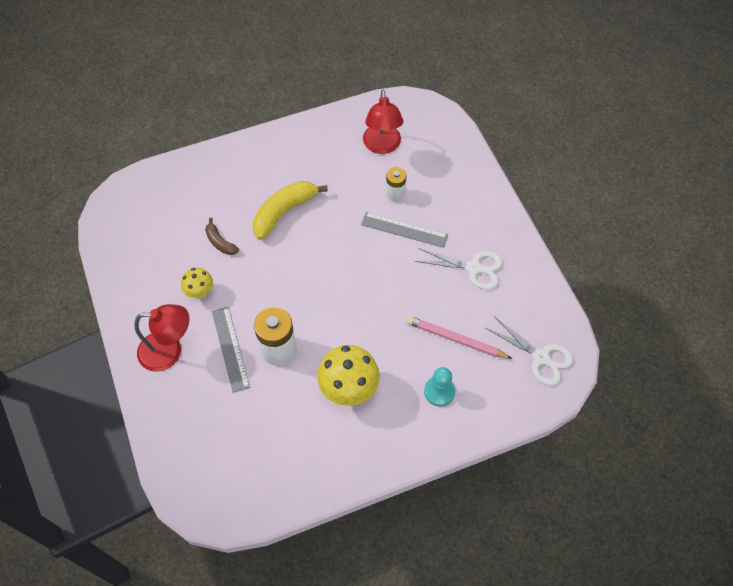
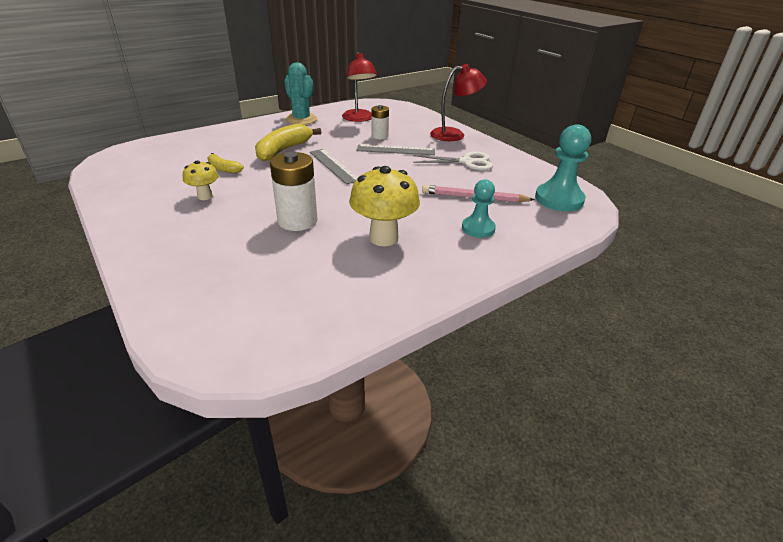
camera: 15 degrees left, 25 degrees down
red lamp [134,304,189,372] -> red lamp moved to [430,64,487,141]
brown banana [205,218,239,255] -> yellow banana [207,153,244,173]
grey ruler [212,307,250,393] -> grey ruler moved to [310,149,358,184]
white scissors [486,316,574,385] -> turquoise pawn [535,124,591,211]
none -> turquoise cactus [284,63,317,125]

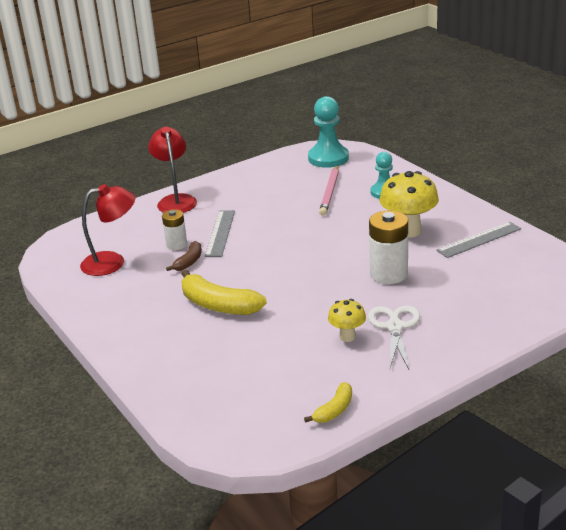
camera: 85 degrees left, 5 degrees down
yellow banana [207,153,244,173] -> yellow banana moved to [304,382,352,423]
turquoise cactus [284,63,317,125] -> none
grey ruler [310,149,358,184] -> grey ruler moved to [436,222,521,258]
white scissors [413,152,493,171] -> white scissors moved to [368,306,420,369]
none -> brown banana [166,241,202,271]

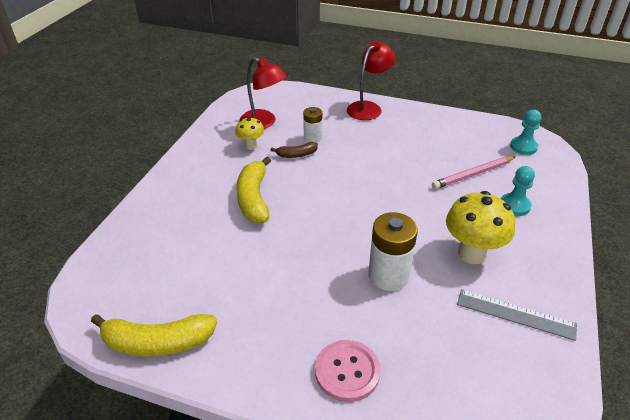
camera: 50 degrees right, 10 degrees up
grey ruler [205,210,235,257] -> none
yellow banana [304,382,352,423] -> yellow banana [91,314,217,356], size x1.83
turquoise pawn [308,96,349,168] -> turquoise pawn [510,110,542,155], size x0.63
yellow mushroom [328,299,366,342] -> yellow mushroom moved to [235,117,264,150]
white scissors [368,306,420,369] -> none
none -> pink button [315,340,381,402]

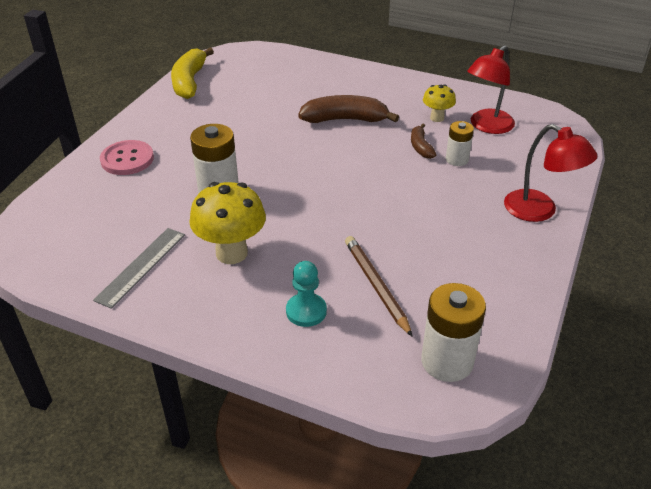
camera: 95 degrees right, 0 degrees up
yellow banana [236,157,271,223] -> brown banana [298,95,399,123]
pink pencil [432,156,516,189] -> brown pencil [345,236,413,337]
turquoise pawn [510,110,542,155] -> white battery [421,283,486,382]

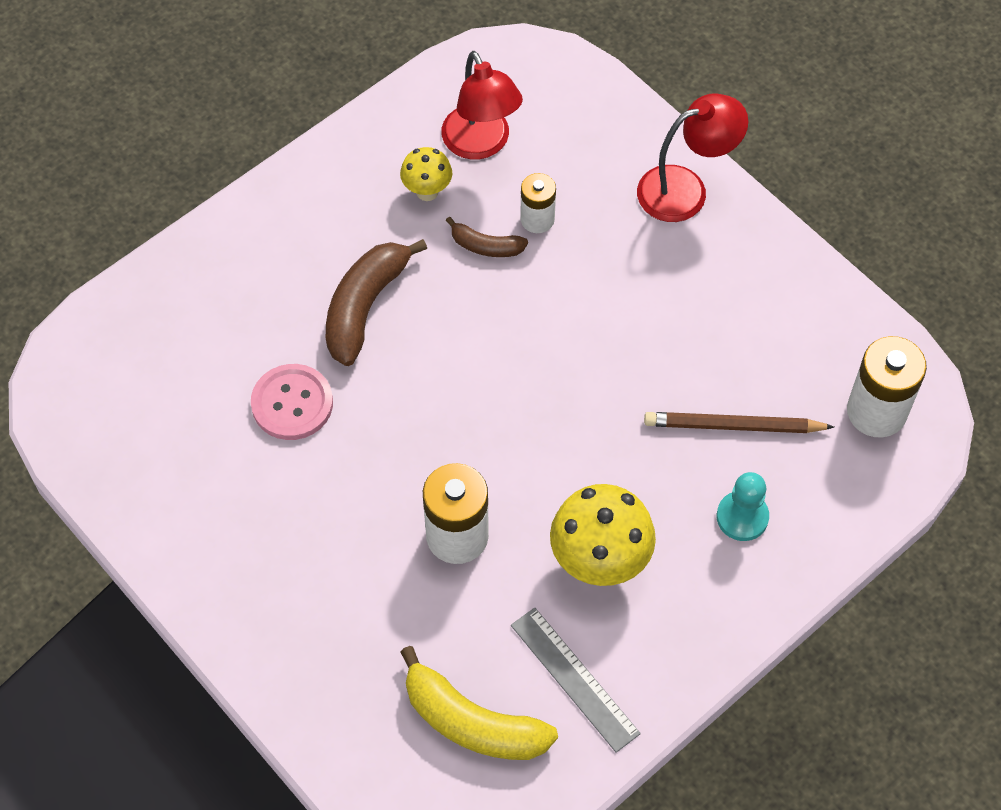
camera: 65 degrees left, 20 degrees up
pink button [100,140,154,175] -> pink button moved to [251,364,333,440]
yellow banana [171,48,214,99] -> yellow banana moved to [400,646,558,760]

